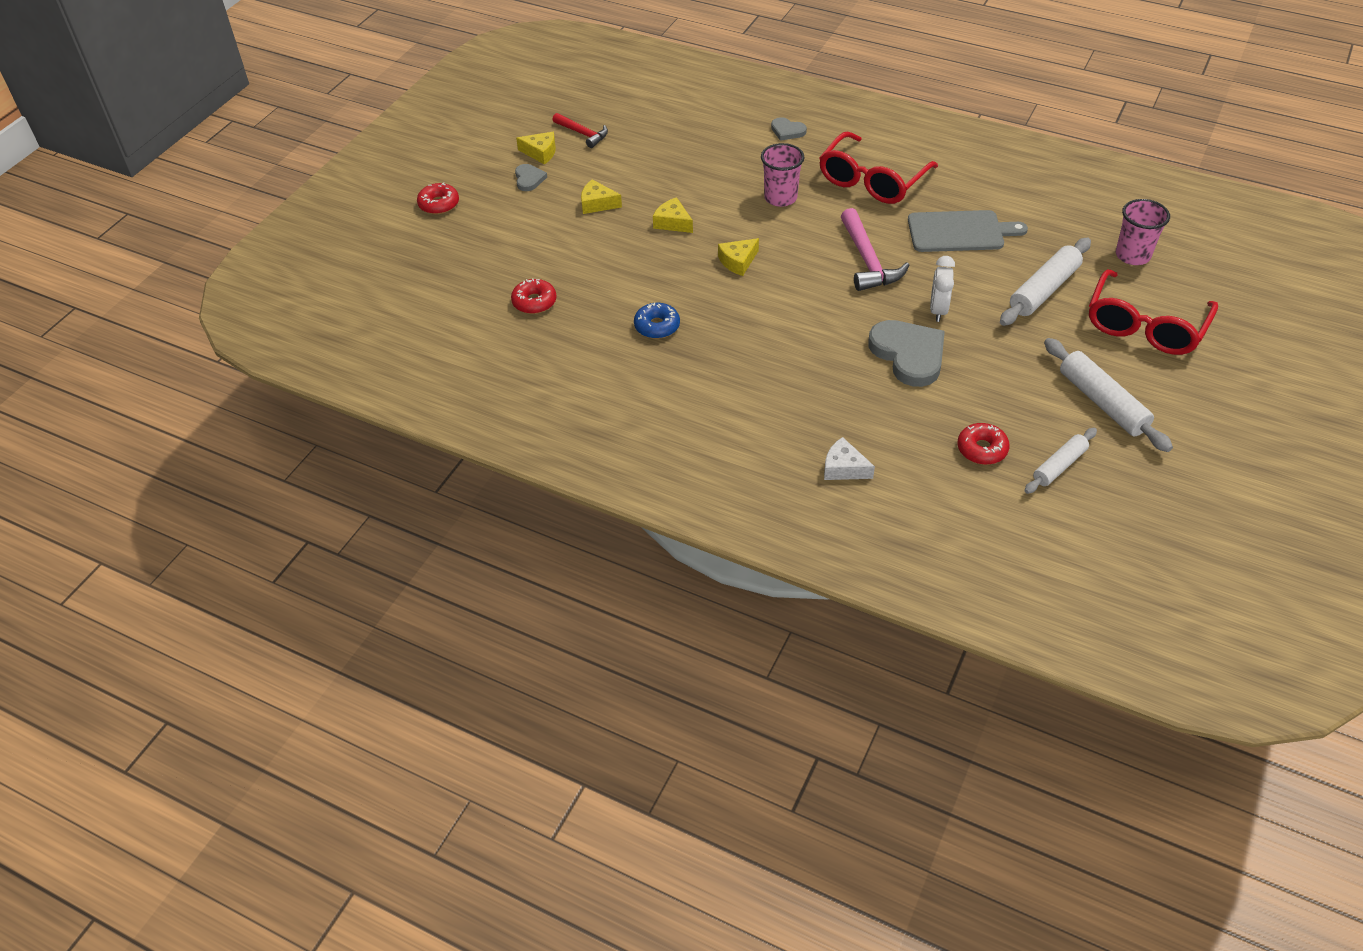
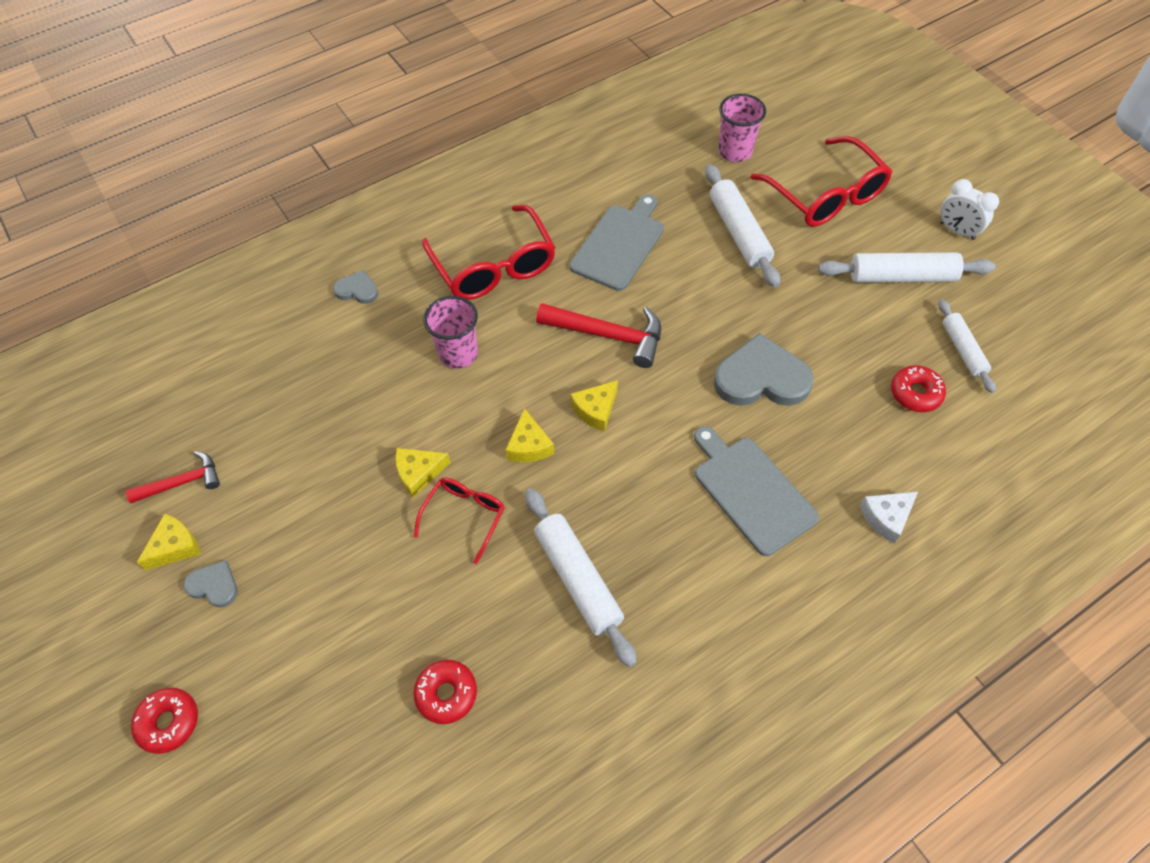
camera: 60 degrees left, 10 degrees up
yellow cheese [581,179,622,214] -> yellow cheese moved to [570,380,618,432]
blue donut [634,303,680,339] -> white rolling pin [525,488,637,667]
grey heart [771,117,807,141] -> grey heart turned 135 degrees counterclockwise [333,270,378,304]
pink hammer [841,208,909,291] -> red hammer [536,303,661,368]
white clock [930,256,955,322] -> white clock moved to [940,179,999,240]
none -> red glasses [414,478,505,564]
none -> grey cutting board [694,426,819,556]

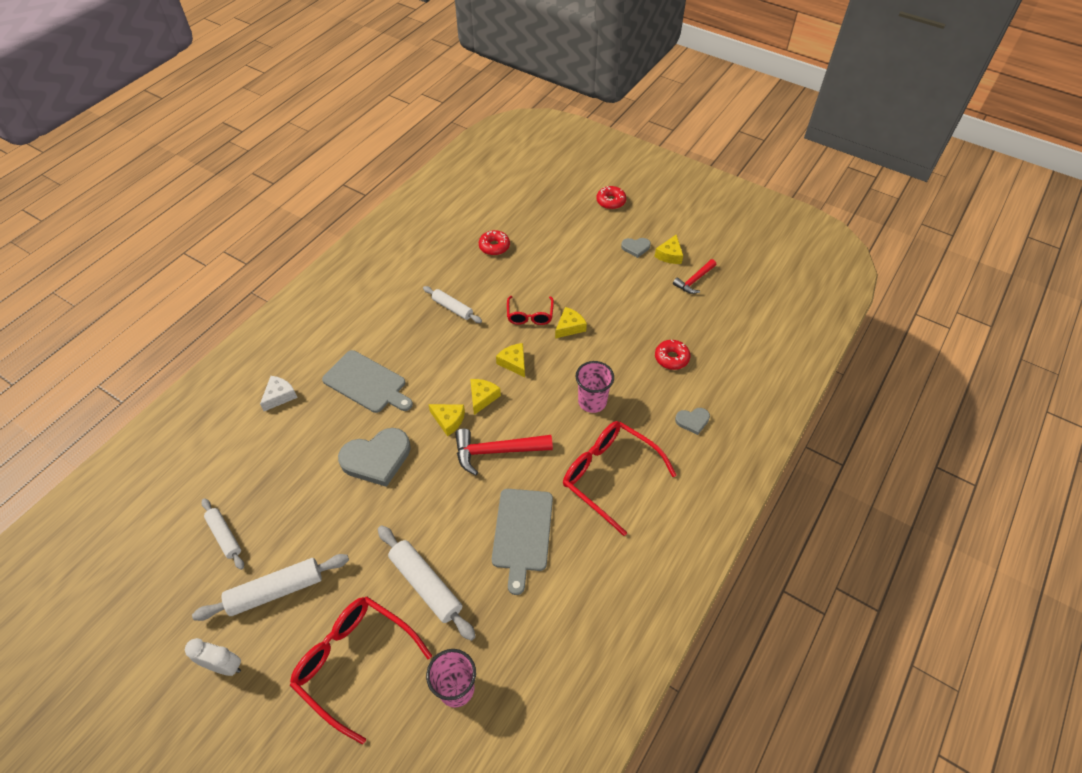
camera: 155 degrees right, 5 degrees down
white rolling pin [525,488,637,667] -> white rolling pin [423,286,482,323], size x0.63
red donut [891,365,946,412] -> red donut moved to [655,340,690,370]
none -> yellow cheese [428,404,465,437]

